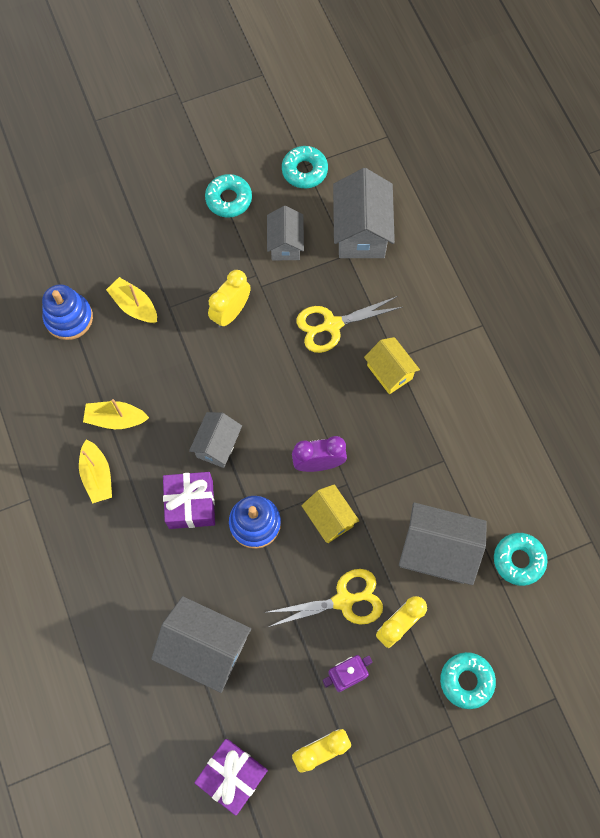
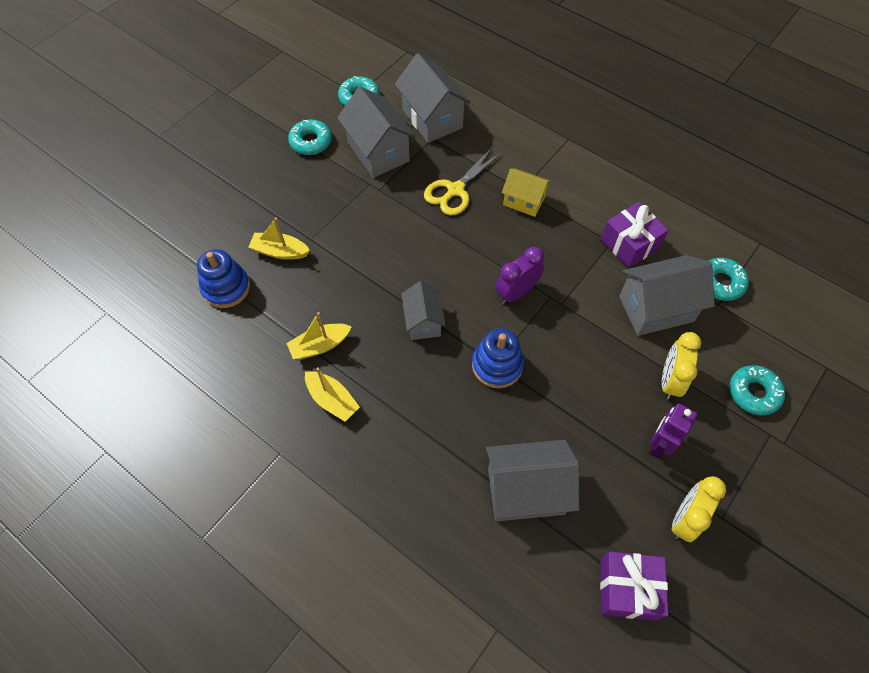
camera: 30 degrees left, 10 degrees down
purple gift [163,472,215,529] -> purple gift moved to [601,202,669,268]
yellow clock [208,270,251,328] -> none
yellow scissors [264,569,383,627] -> none
grey house [267,206,304,261] -> grey house [337,87,415,178], size x1.63
yellow house [301,484,359,543] -> none

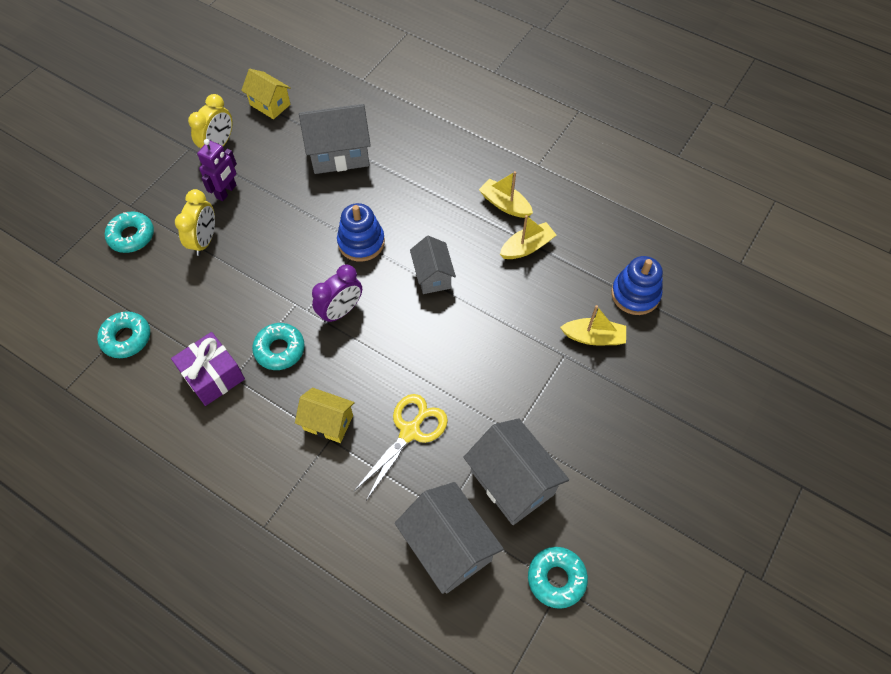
camera: 175 degrees right, 0 degrees up
turquoise donut [288,119,332,155] -> turquoise donut moved to [252,323,305,370]
purple gift [600,552,668,621] -> yellow house [241,69,291,119]
grey house [619,255,715,336] -> none

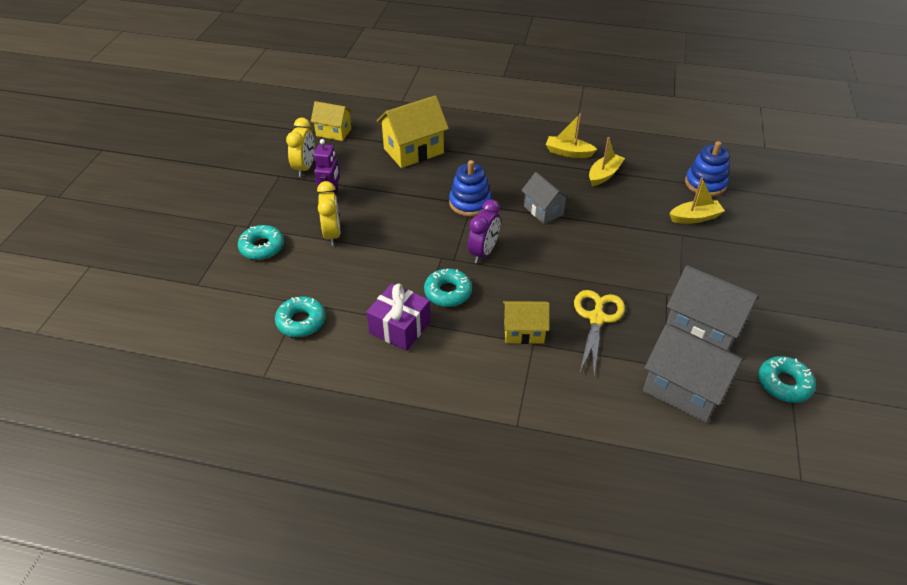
camera: 20 degrees left, 15 degrees down
grey house [299,104,371,174] -> yellow house [377,95,449,168]

